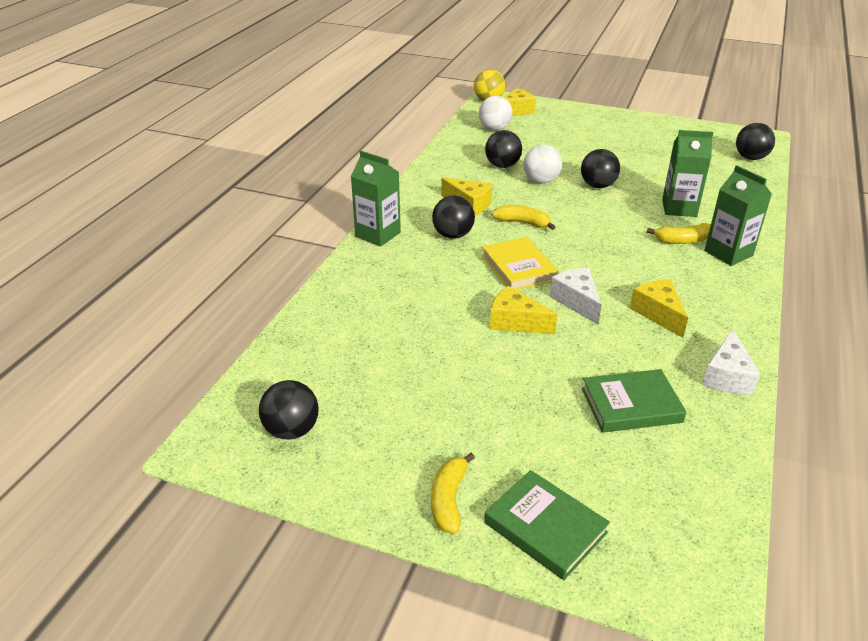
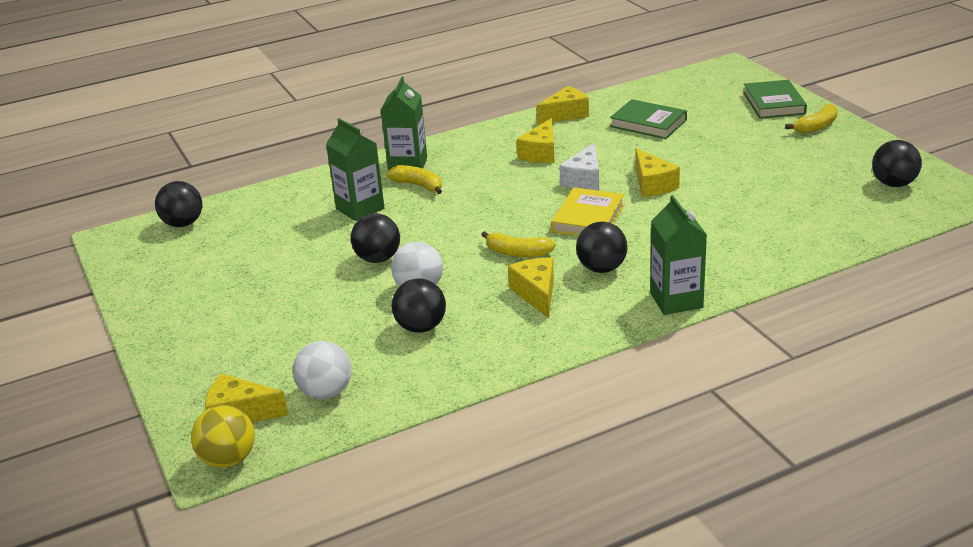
camera: 135 degrees left, 5 degrees down
yellow banana [492,205,555,230] -> yellow banana turned 45 degrees counterclockwise [481,231,556,257]
white cheese [702,328,760,395] -> yellow cheese [537,86,589,124]

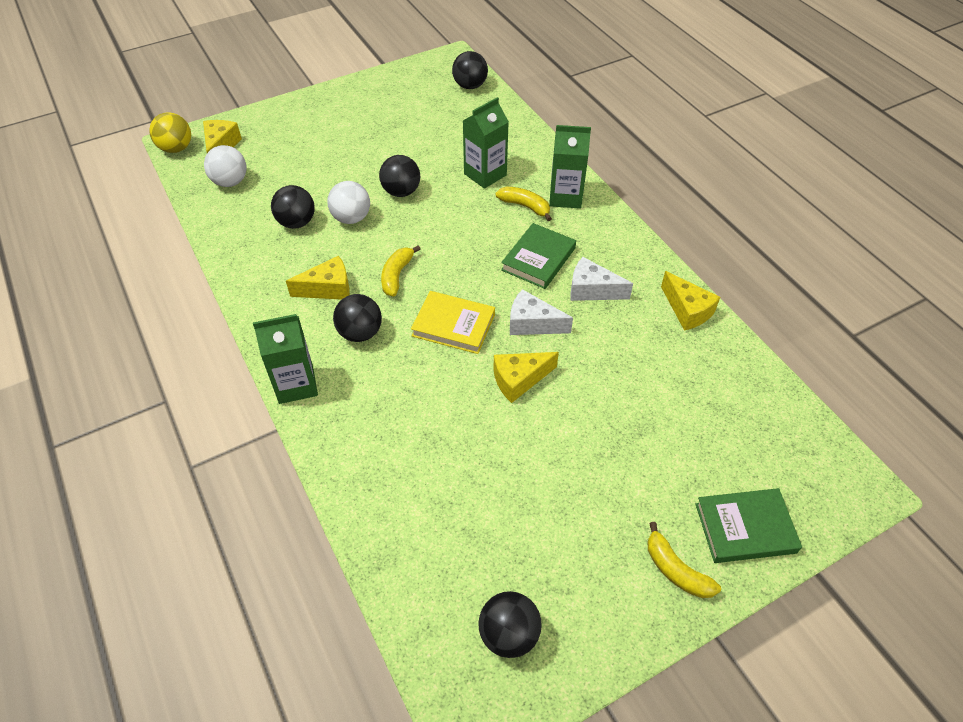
camera: 85 degrees right, 20 degrees up
yellow banana [387,165,442,194] -> yellow banana turned 90 degrees counterclockwise [495,186,552,221]
yellow cheese [517,118,554,163] -> white cheese [570,257,633,301]
green book [610,99,687,139] -> green book moved to [501,223,576,289]

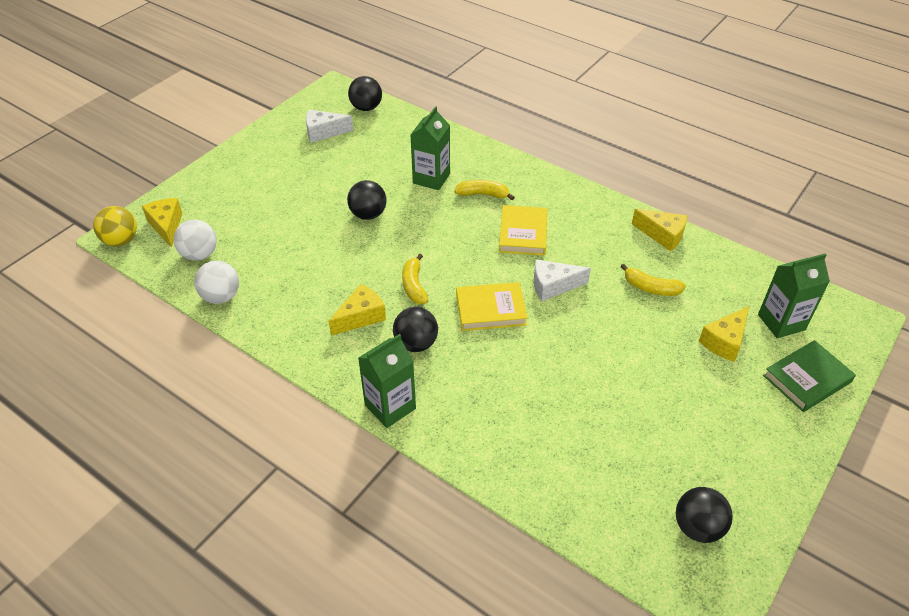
camera: 25 degrees left, 5 degrees down
black ball [271,185,315,229] -> none
white ball [327,181,370,224] -> white ball moved to [194,261,239,304]
yellow cheese [493,352,559,403] -> yellow cheese moved to [699,306,749,362]
green book [501,223,576,289] -> yellow book [499,205,547,255]
green carton [549,125,591,209] -> green carton moved to [758,253,830,338]
white cheese [570,257,633,301] -> white cheese moved to [306,110,353,143]
yellow banana [648,522,721,598] -> yellow banana moved to [620,264,686,296]

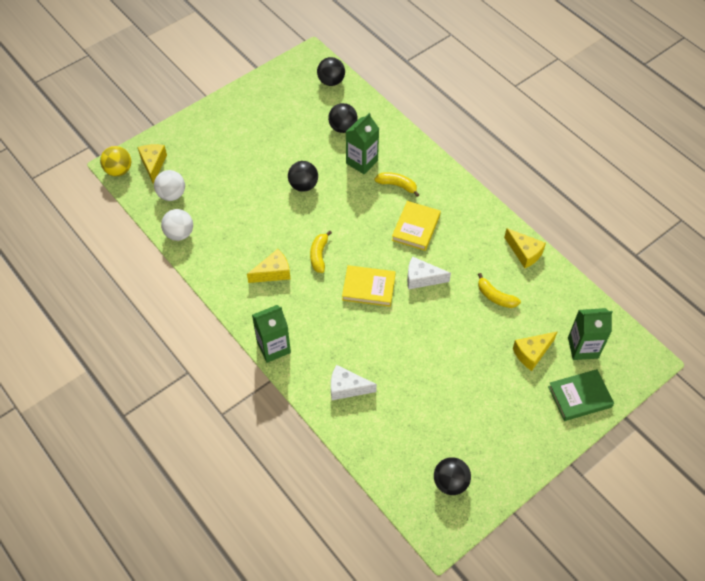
camera: 15 degrees right, 10 degrees up
white cheese [306,110,353,143] -> white cheese moved to [331,365,377,400]
black ball [393,307,438,352] -> black ball moved to [328,103,358,133]

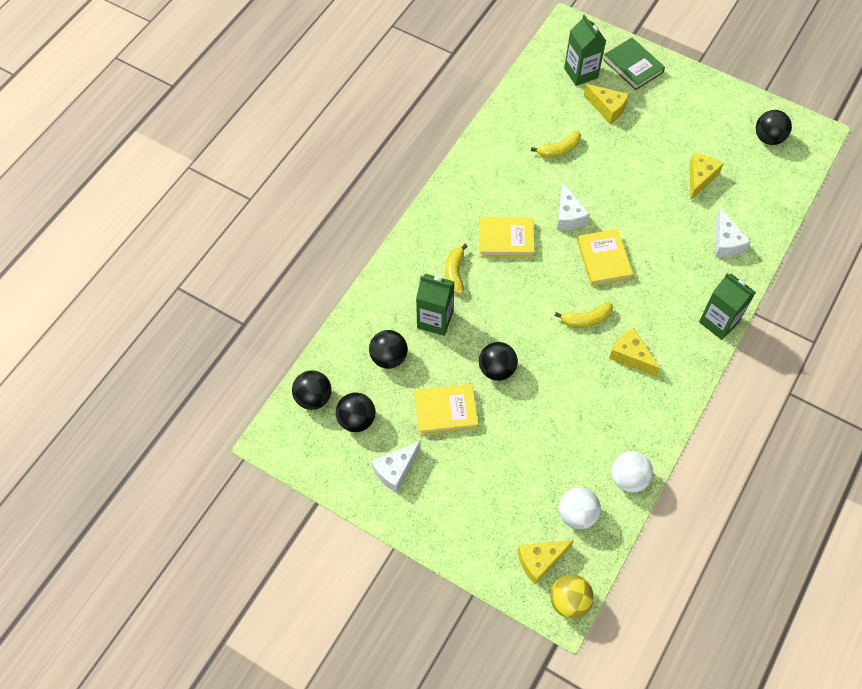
camera: 110 degrees left, 5 degrees up
yellow banana [478,273,521,308] -> yellow banana turned 45 degrees clockwise [531,131,581,158]
yellow cheese [504,228,546,268] -> yellow cheese moved to [690,153,723,201]
none -> black ball [336,392,376,432]
none -> white cheese [371,441,420,493]
none -> yellow book [414,384,478,435]

